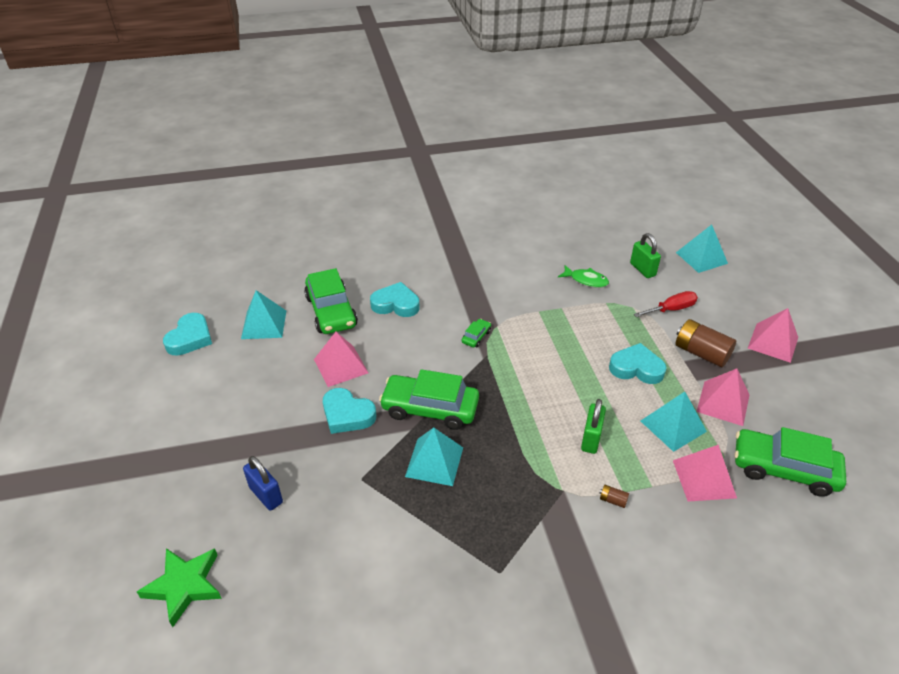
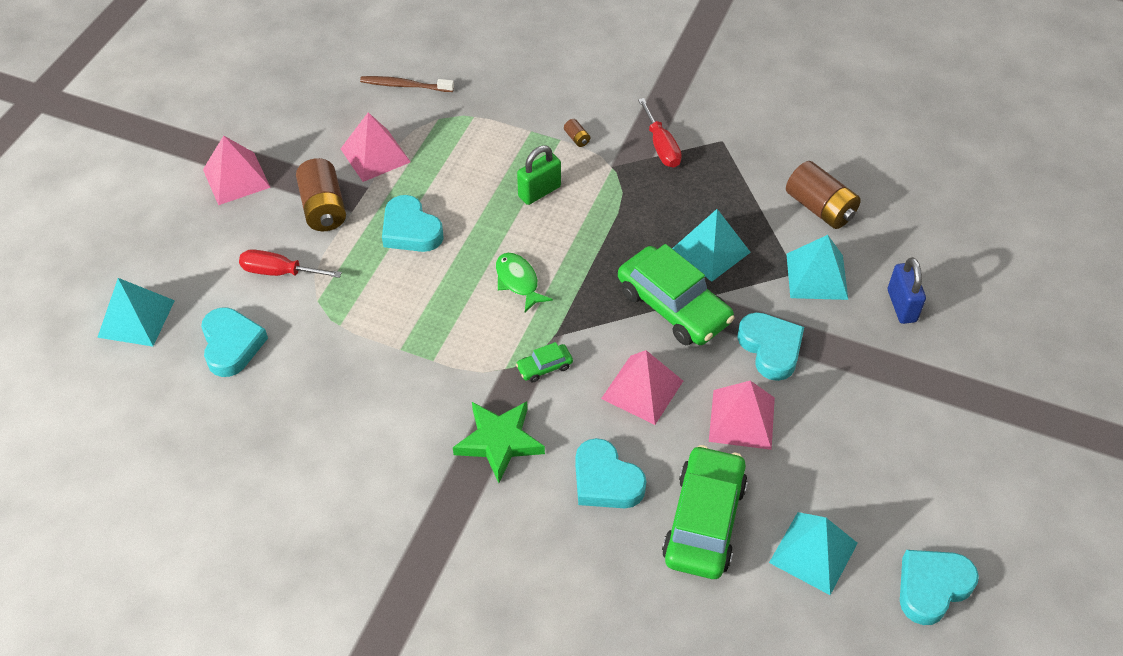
camera: 145 degrees left, 10 degrees up
green star [137,548,222,627] -> green star moved to [453,401,545,483]
green fish [558,265,609,288] -> green fish moved to [496,253,553,312]
green padlock [630,233,661,278] -> turquoise heart [201,307,268,377]
turquoise pyramid [641,392,707,452] -> turquoise pyramid moved to [786,235,848,300]
pink pyramid [673,445,737,502] -> pink pyramid moved to [601,350,683,425]
green car [735,427,846,497] -> brown toothbrush [360,76,454,92]
none -> red screwdriver [638,98,682,168]
none -> brown battery [786,161,861,229]

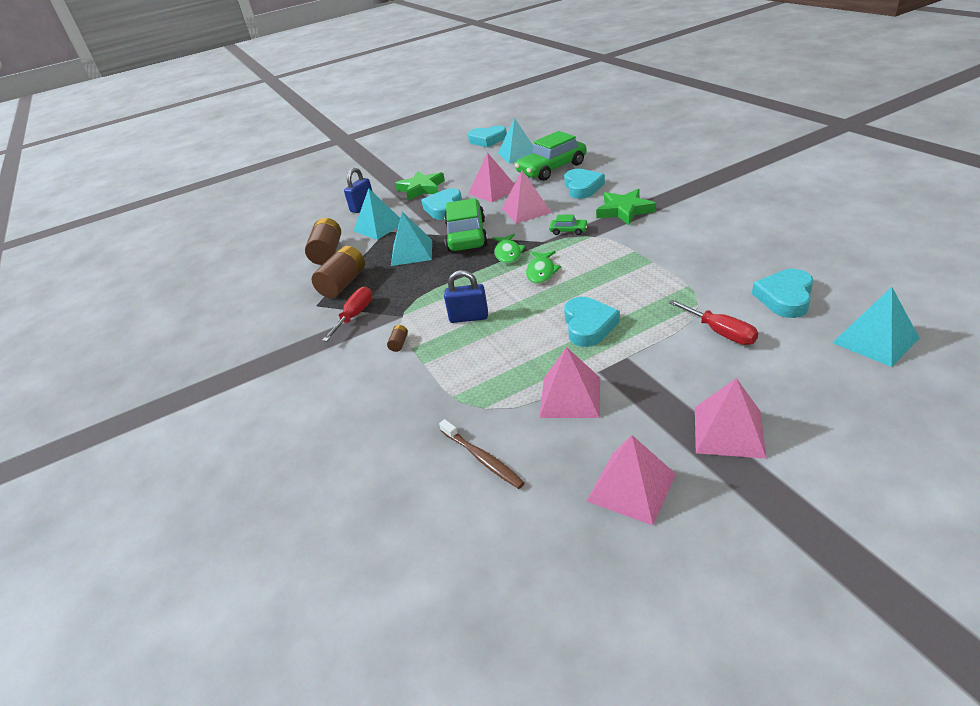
camera: 135 degrees left, 15 degrees down
brown battery [296,158,346,231] -> brown battery moved to [312,246,365,298]
green padlock [517,145,561,205] -> blue padlock [444,270,488,323]
none -> green star [395,171,445,200]
none -> green fish [493,234,526,263]
none -> pink pyramid [587,435,676,525]

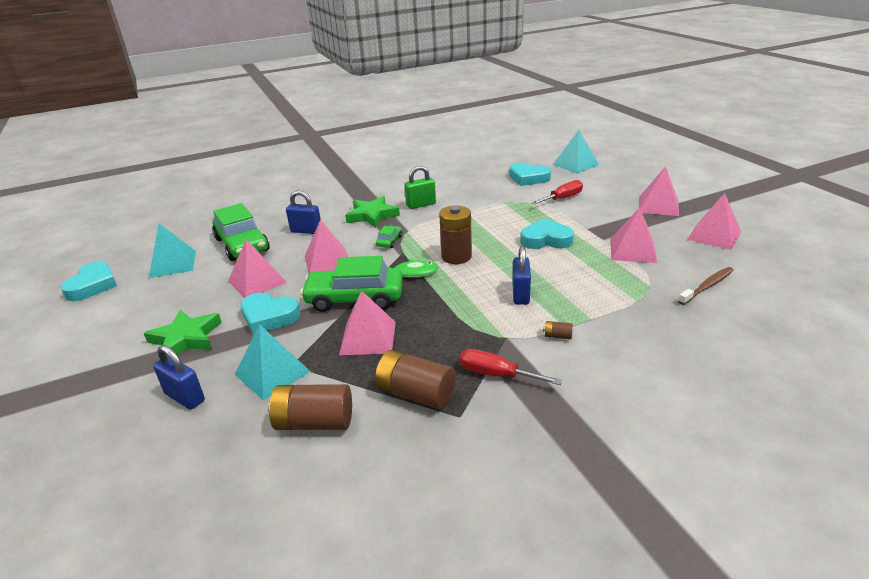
camera: 90 degrees left, 5 degrees down
turquoise pyramid [391,212,432,266] -> pink pyramid [339,290,396,355]
green fish [526,251,561,284] -> brown battery [439,206,472,264]
turquoise heart [564,169,605,199] -> blue padlock [286,190,321,234]
none -> green padlock [404,166,436,209]

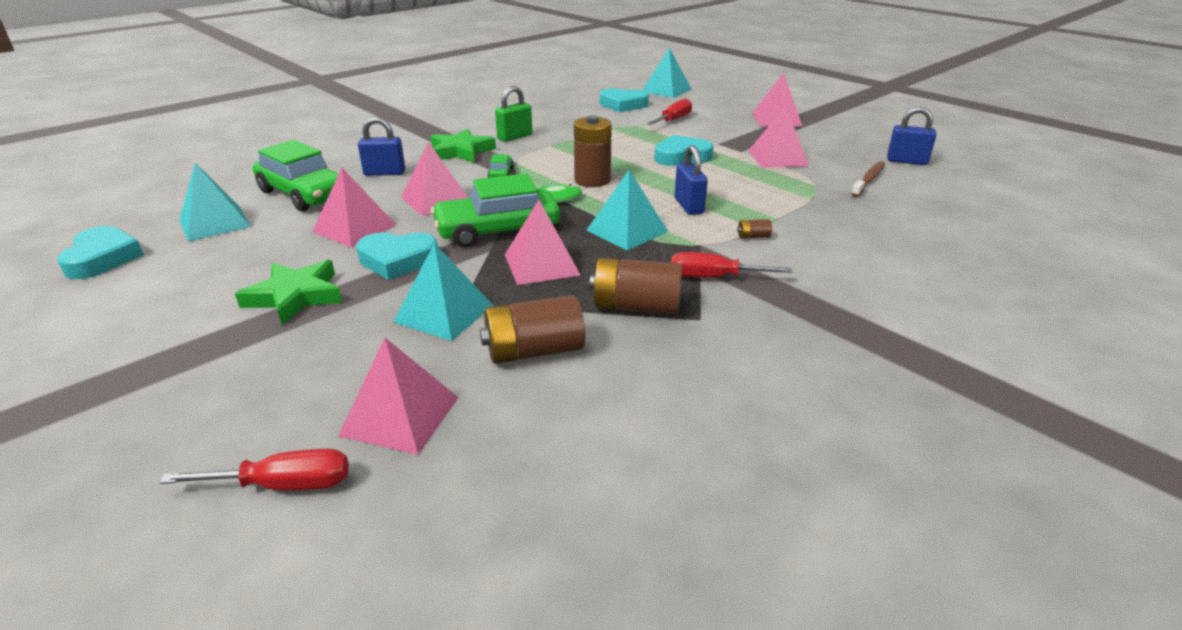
camera: 20 degrees left, 0 degrees up
blue padlock [153,345,205,410] -> blue padlock moved to [887,107,936,165]
pink pyramid [687,193,741,250] -> pink pyramid moved to [338,338,459,455]
none -> red screwdriver [159,449,349,490]
none -> turquoise pyramid [587,170,668,250]

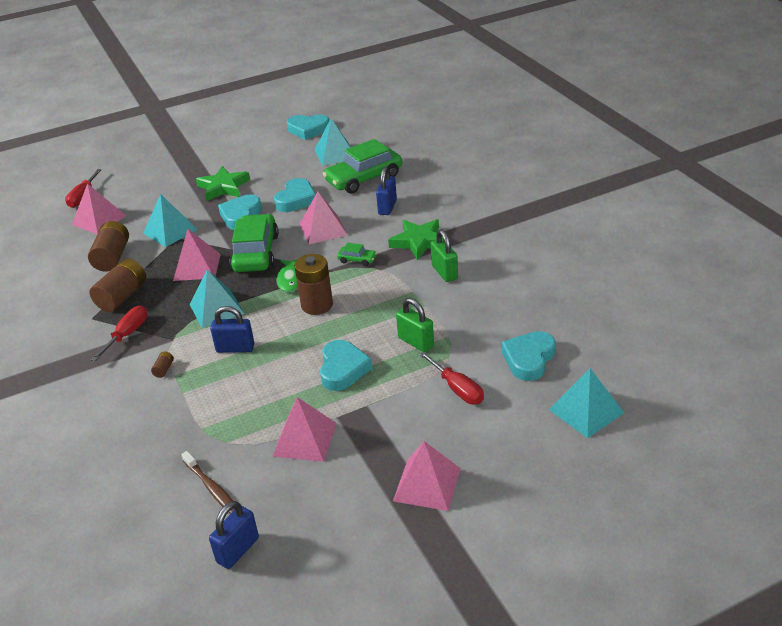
camera: 110 degrees right, 5 degrees up
pink pyramid [312,168,396,247] -> turquoise heart [274,178,316,212]
none -> green padlock [396,298,434,352]

